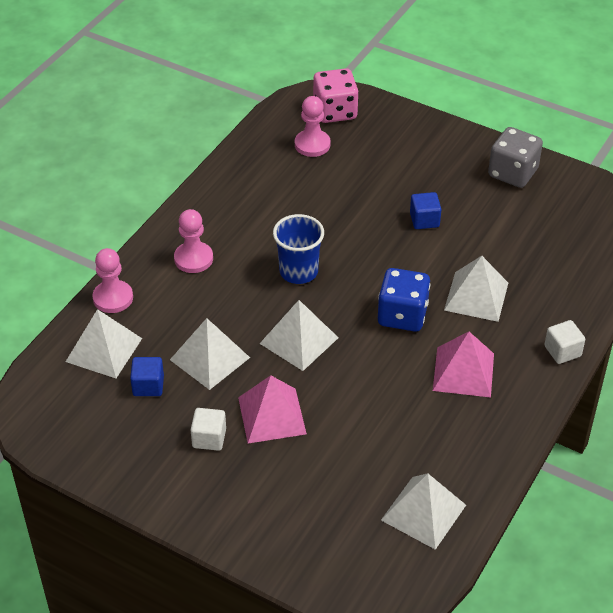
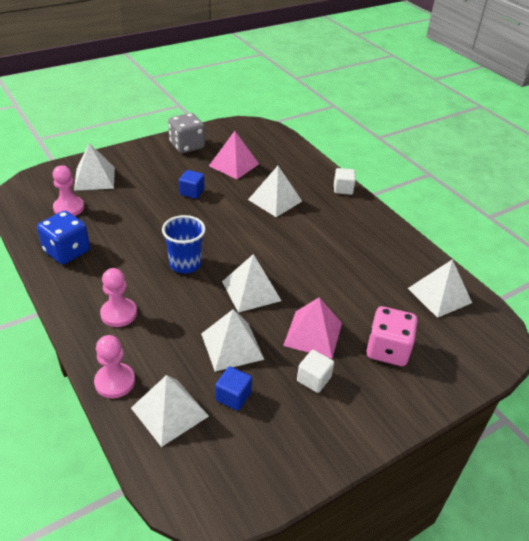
camera: 65 degrees left, 5 degrees down
pink dice [313,68,359,123] -> pink dice moved to [367,306,418,366]
blue dice [378,268,430,332] -> blue dice moved to [37,211,90,265]
pink pyramid [433,331,494,397] -> pink pyramid moved to [209,131,259,179]
none -> white pyramid [74,143,115,191]

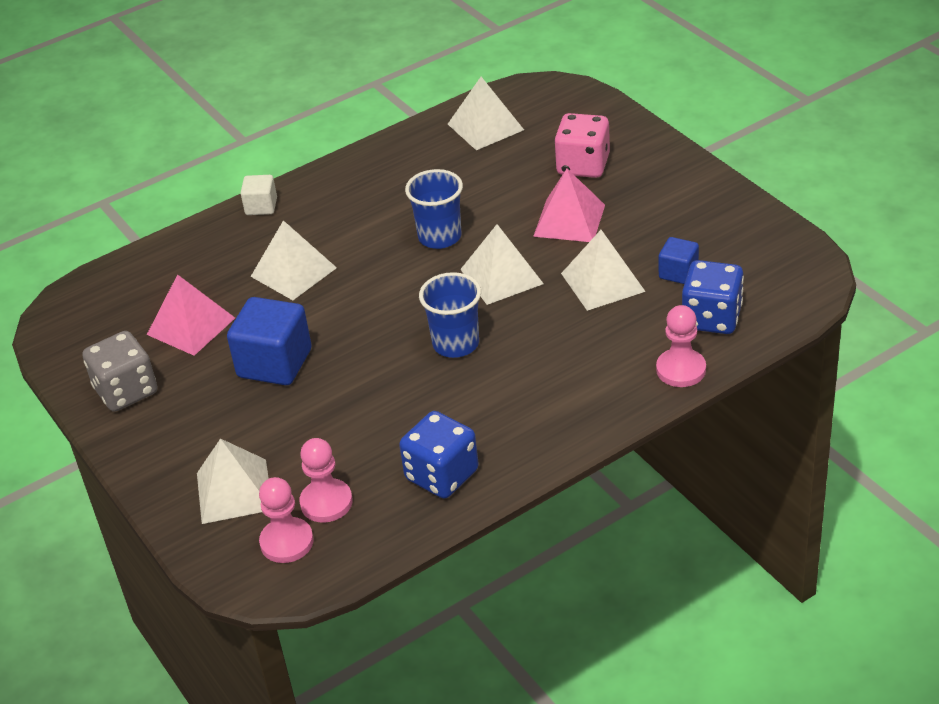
camera: 85 degrees left, 0 degrees up
pink pawn [100,268,137,327] -> pink pawn moved to [259,477,314,563]
white pyramid [131,375,209,447] -> blue dice [682,260,744,334]
blue cube [179,170,204,199] -> blue cube [227,297,312,385], size x1.84
white cube [297,350,334,393] -> none
none -> blue cup [405,169,463,249]

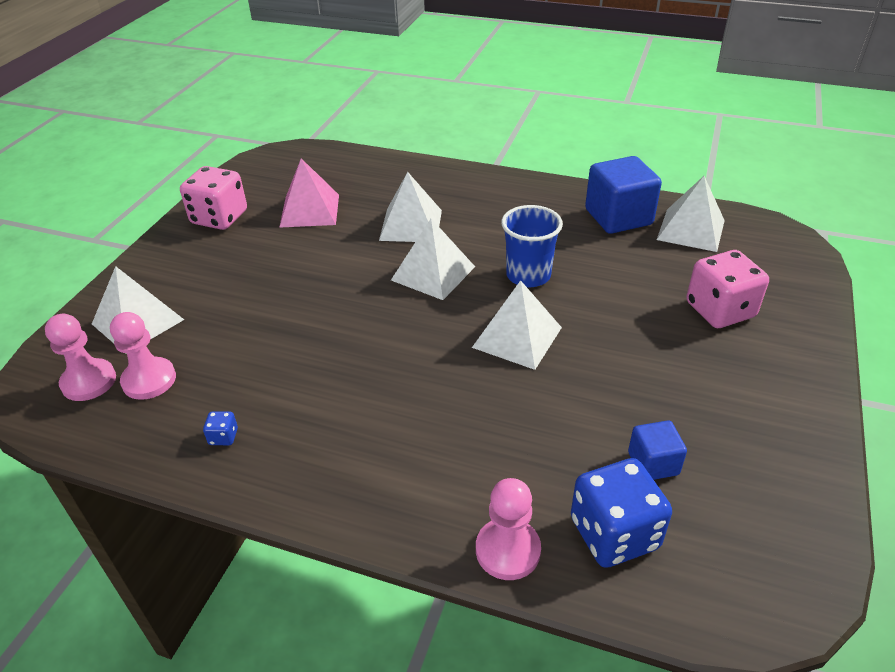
camera: 50 degrees right, 0 degrees up
grey dice [82,331,157,412] -> pink dice [180,166,247,230]
blue cube [227,297,312,385] -> blue cube moved to [585,156,662,234]
white cube [240,175,277,215] -> none
blue dice [399,411,479,498] -> blue dice [203,411,238,445], size x0.41
blue cup [419,272,481,358] -> none
pink pyramid [533,169,605,242] -> none
white pyramid [561,230,646,311] -> white pyramid moved to [391,219,475,300]

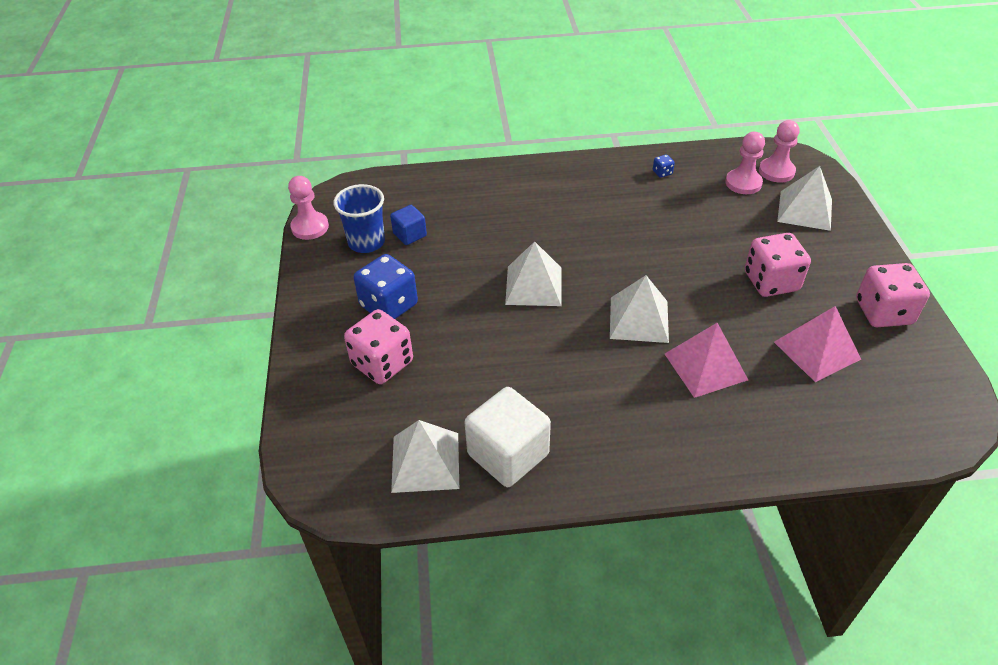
camera: 155 degrees right, 5 degrees up
white pyramid [379,172,442,242] -> pink pyramid [665,323,748,398]
pink pawn [476,478,541,580] -> pink pawn moved to [288,176,329,240]
blue cup [501,205,563,287] -> blue cup moved to [333,184,385,253]
blue dice [571,458,672,568] -> blue dice moved to [354,254,418,319]
blue cube [585,156,662,234] -> white cube [464,387,551,487]
none -> pink dice [745,233,811,297]

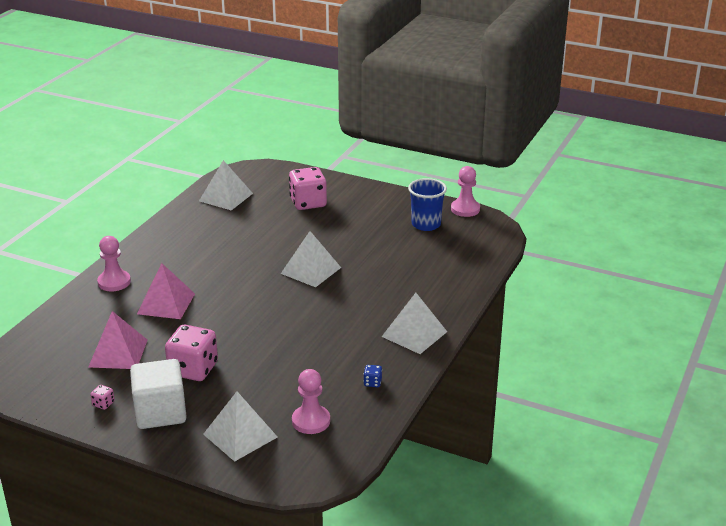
camera: 120 degrees right, 15 degrees down
blue dice [354,254,418,319] -> none
blue cube [390,205,427,245] -> none
white cube [464,387,551,487] -> white cube moved to [130,359,187,429]
white pyramid [610,275,669,343] -> white pyramid moved to [382,293,447,354]
pink pawn [759,120,799,182] -> pink pawn moved to [97,236,131,292]
pink dice [856,263,930,327] -> pink dice [90,385,115,410], size x0.41

